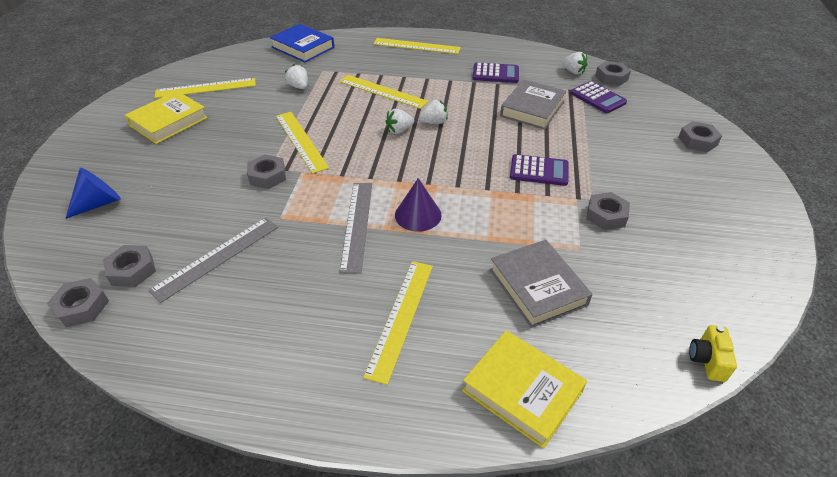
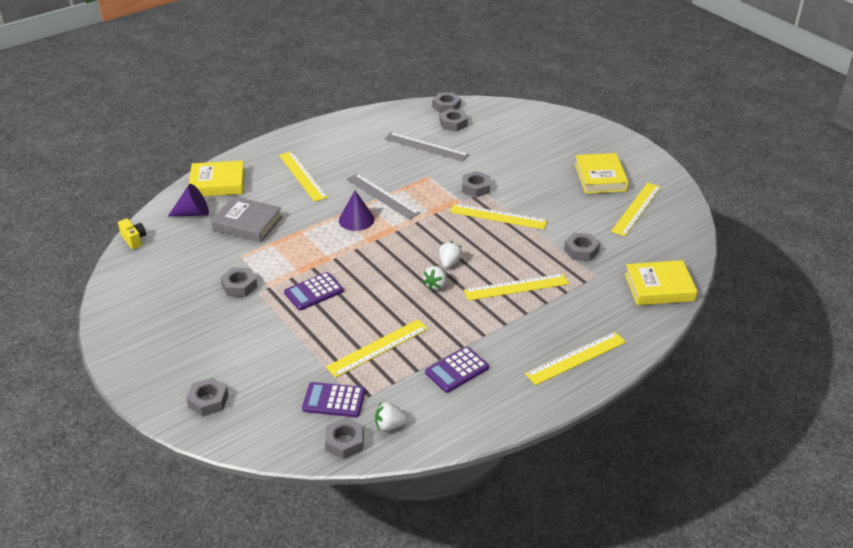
camera: 135 degrees right, 5 degrees down
blue cone [65,168,121,219] -> none
grey ruler [148,218,278,303] -> grey ruler turned 60 degrees counterclockwise [385,132,469,162]
blue book [270,24,334,62] -> yellow book [625,260,698,305]
white strawberry [285,64,308,89] -> grey nut [564,233,600,261]
grey book [500,79,567,130] -> yellow ruler [326,319,428,377]
none -> purple cone [168,184,209,216]

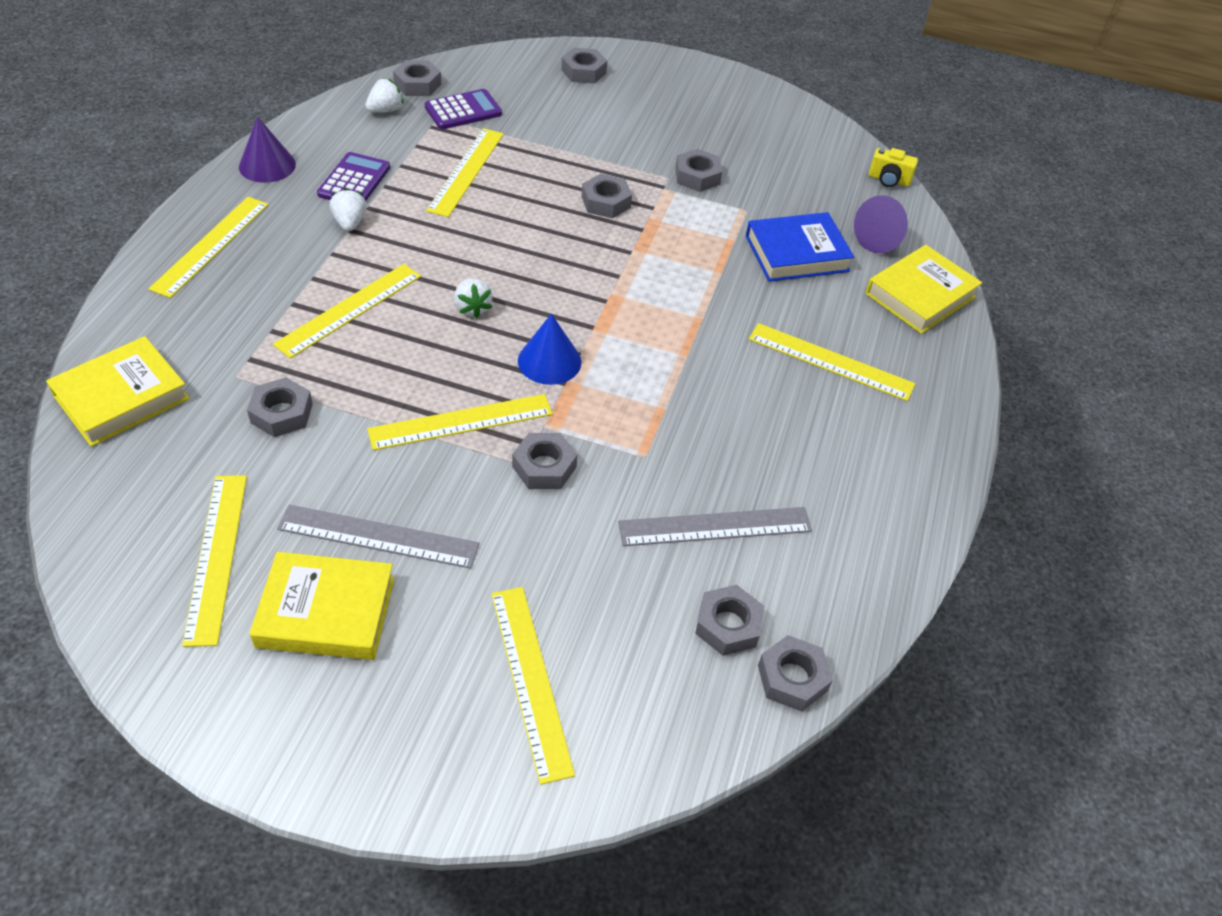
camera: 140 degrees right, 10 degrees up
grey book [211,196,282,242] -> blue book [746,212,854,282]
purple calculator [284,272,343,310] -> grey nut [582,174,632,218]
purple cone [339,191,375,231] -> purple cone moved to [239,116,296,183]
grey ruler [347,173,420,220] -> grey ruler moved to [277,505,480,569]
white strawberry [422,266,447,290] -> white strawberry moved to [330,188,367,231]
yellow book [574,153,629,194] -> yellow book turned 45 degrees counterclockwise [250,552,395,660]
none -> yellow ruler [491,587,575,785]
none -> blue cone [518,314,581,385]

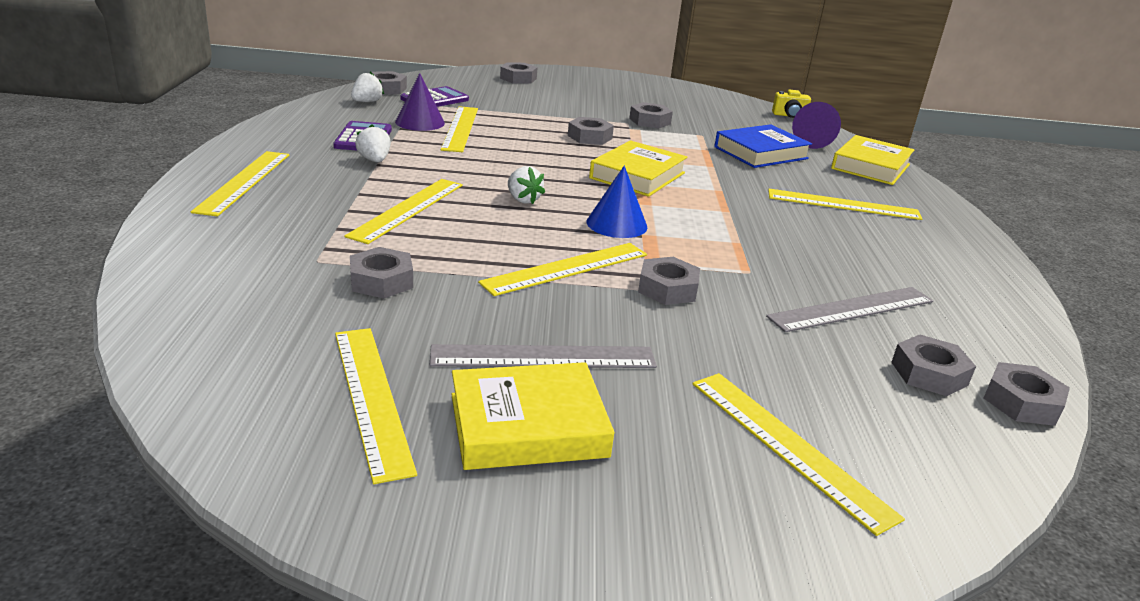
camera: 15 degrees left, 20 degrees down
yellow book [46,336,190,447] -> yellow book moved to [589,141,687,197]
purple cone [239,116,296,183] -> purple cone moved to [395,73,445,131]

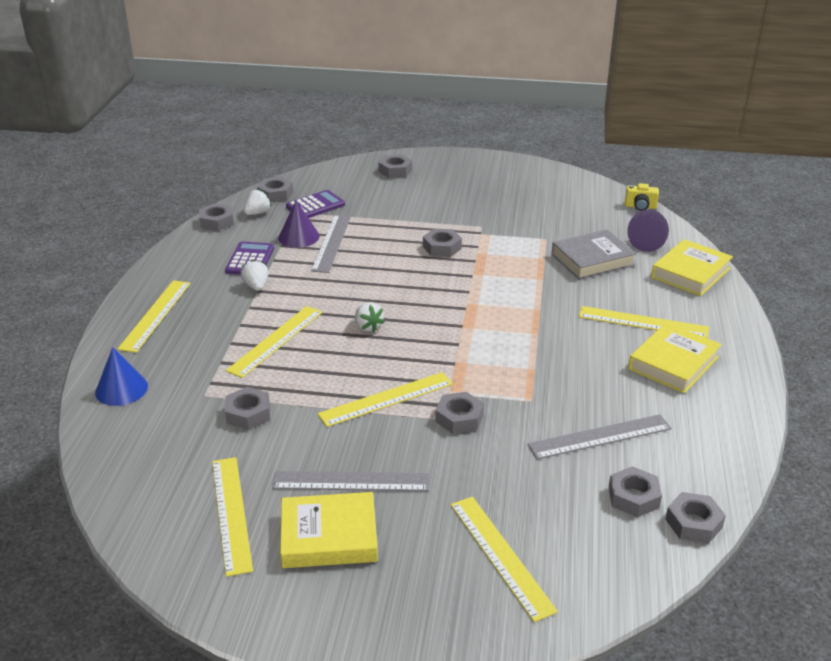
camera: 10 degrees right, 5 degrees up
yellow ruler [441,106,478,152] -> grey ruler [311,215,351,273]
blue cone [587,166,647,238] -> blue cone moved to [95,347,148,406]
yellow book [589,141,687,197] -> yellow book moved to [628,322,722,394]
grey nut [629,102,673,128] -> grey nut moved to [199,203,234,231]
blue book [714,124,812,168] -> grey book [552,229,637,280]

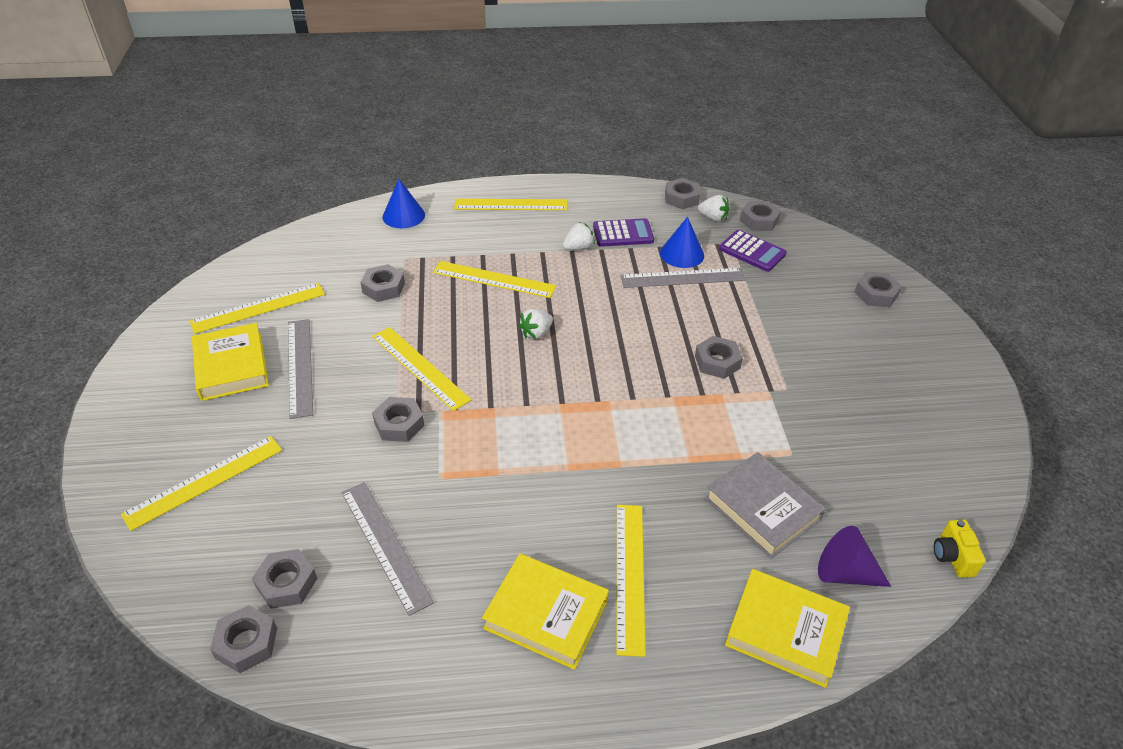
camera: 75 degrees right, 10 degrees up
purple cone [278,200,320,248] -> blue cone [660,217,704,268]

